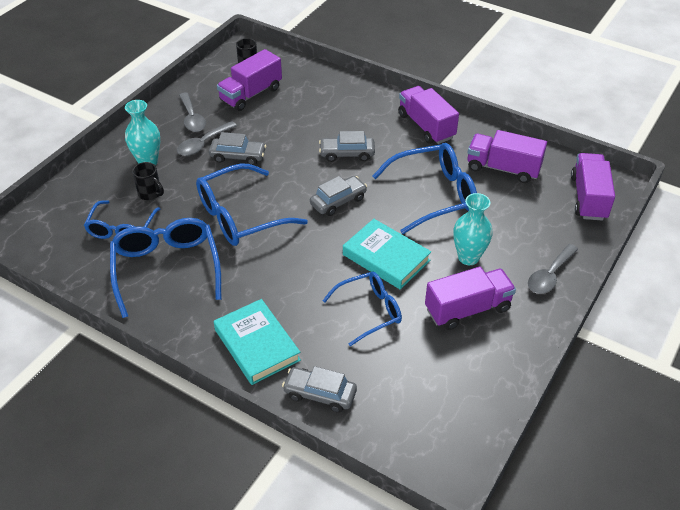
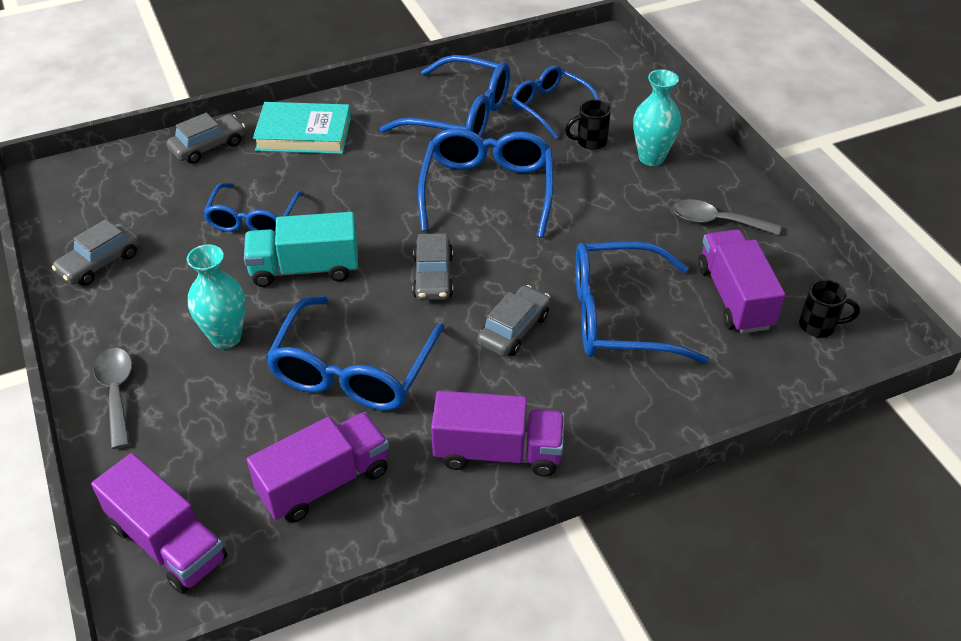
camera: 125 degrees right, 0 degrees up
grey spoon [177,121,237,156] -> none
grey car [209,132,266,165] -> grey car moved to [52,219,140,286]
turquoise book [343,219,431,290] -> turquoise truck [244,212,358,287]
purple truck [425,267,516,330] -> none
none -> blue glasses [575,241,709,364]

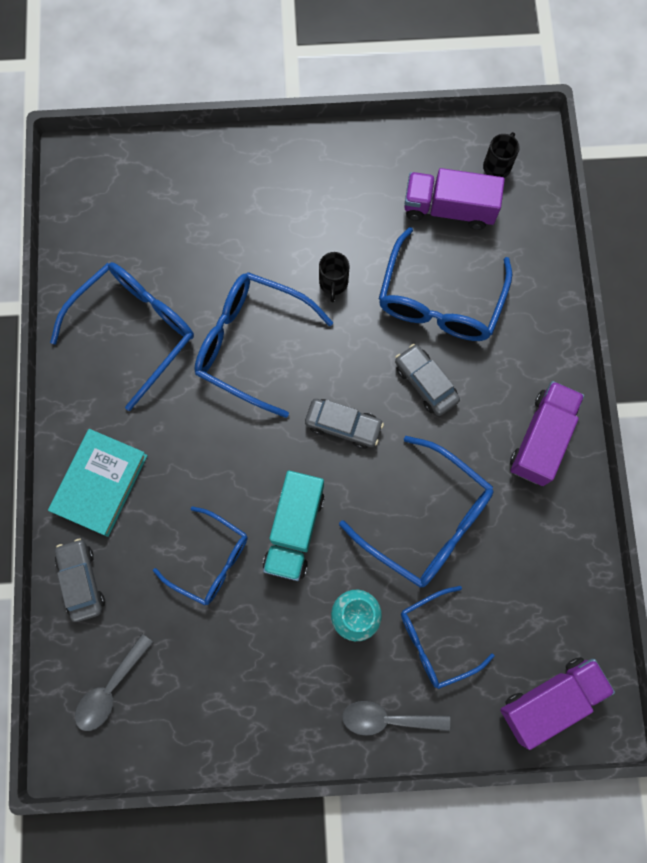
camera: 70 degrees left, 30 degrees up
grey car [52,219,140,286] -> none
purple truck [247,412,389,523] -> none
blue glasses [511,65,600,139] -> blue glasses moved to [401,586,494,689]
black mug [565,99,611,150] -> black mug moved to [319,252,349,302]
turquoise vase [633,69,681,166] -> none
grey spoon [673,199,781,235] -> grey spoon moved to [75,634,153,731]

